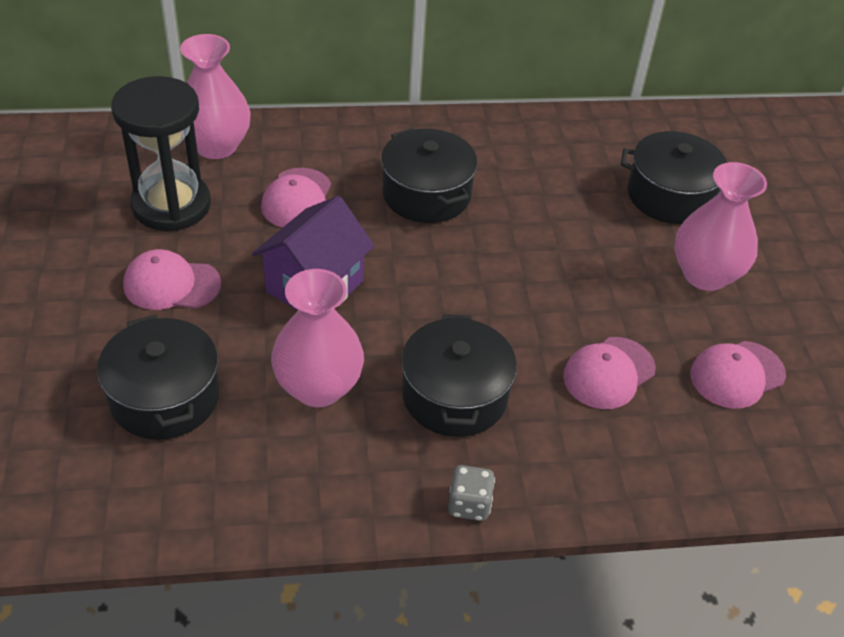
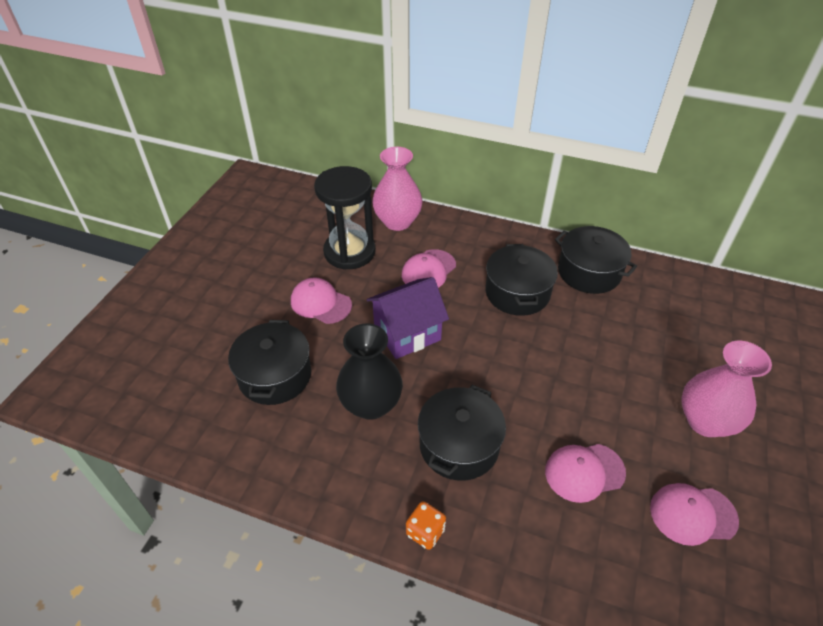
camera: 30 degrees right, 0 degrees up
pink vase [271,269,364,407] -> black vase [336,324,403,420]
grey dice [448,465,495,521] -> orange dice [406,501,446,550]
black pot [621,131,727,224] -> black pot moved to [555,226,637,294]

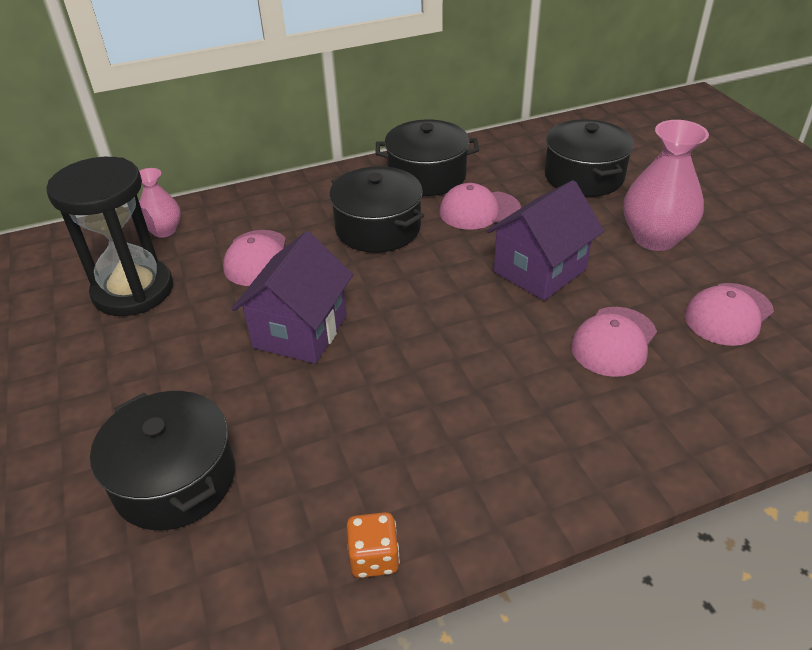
camera: 40 degrees left, 5 degrees down
pink cap [291,277,352,324] -> pink cap moved to [439,183,521,230]
black vase [336,324,403,420] -> none
pink vase [372,147,423,231] -> pink vase [139,168,181,238], size x0.57
orange dice [406,501,446,550] -> orange dice moved to [346,512,400,578]
black pot [418,384,506,481] -> black pot moved to [545,119,634,197]
none -> purple house [487,180,604,301]

